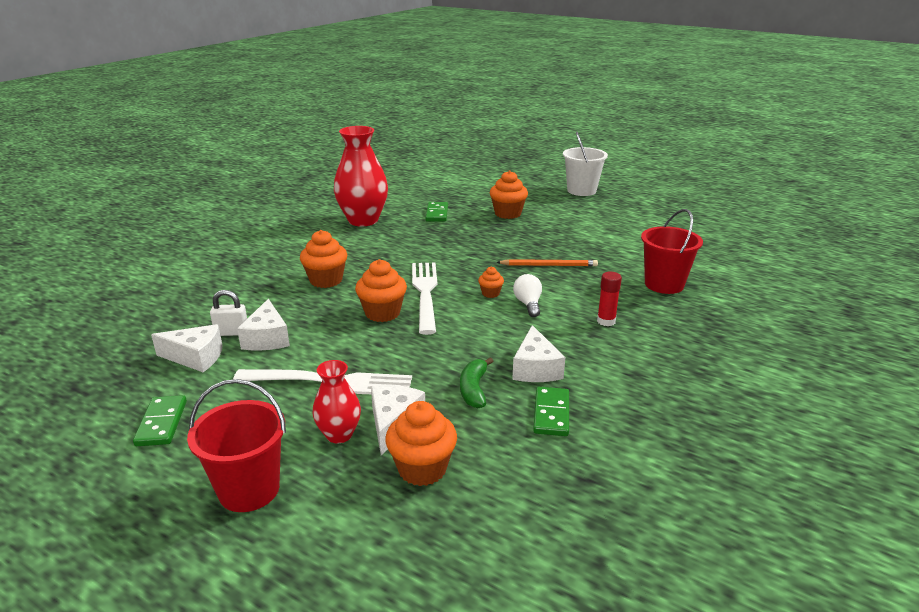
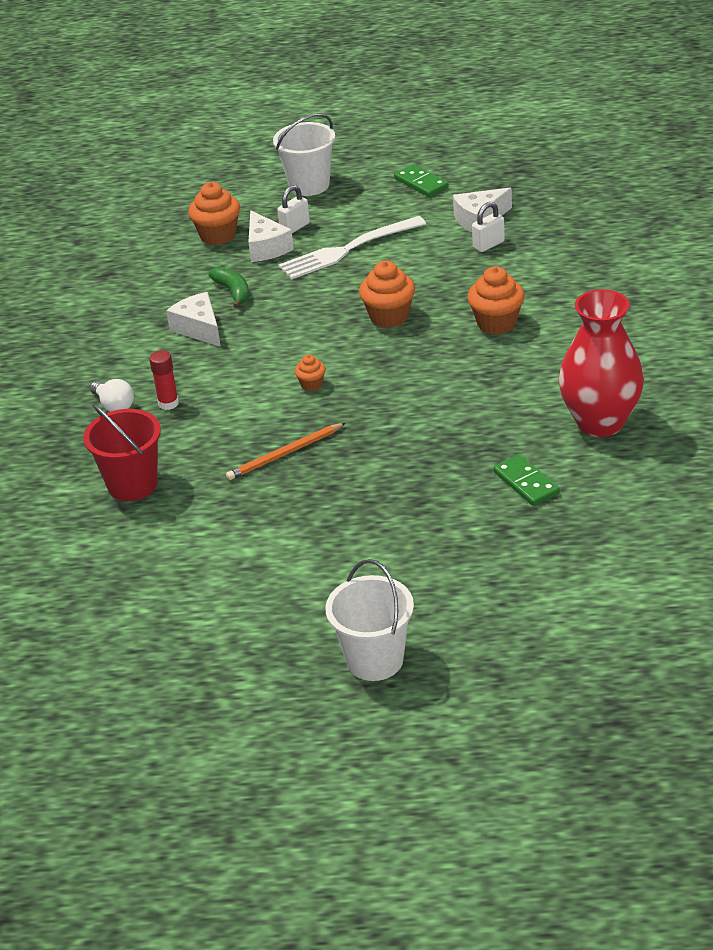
camera: 150 degrees right, 10 degrees up
red bucket [187,379,286,512] -> white bucket [273,114,335,196]
white cheese [237,299,290,351] -> none
red vase [313,360,361,443] -> white padlock [277,185,310,233]
white fork [412,262,437,335] -> none
orange cupcake [490,170,528,219] -> none
white light bulb [513,274,542,317] -> white light bulb moved to [90,379,134,412]
green domino [533,387,569,436] -> none

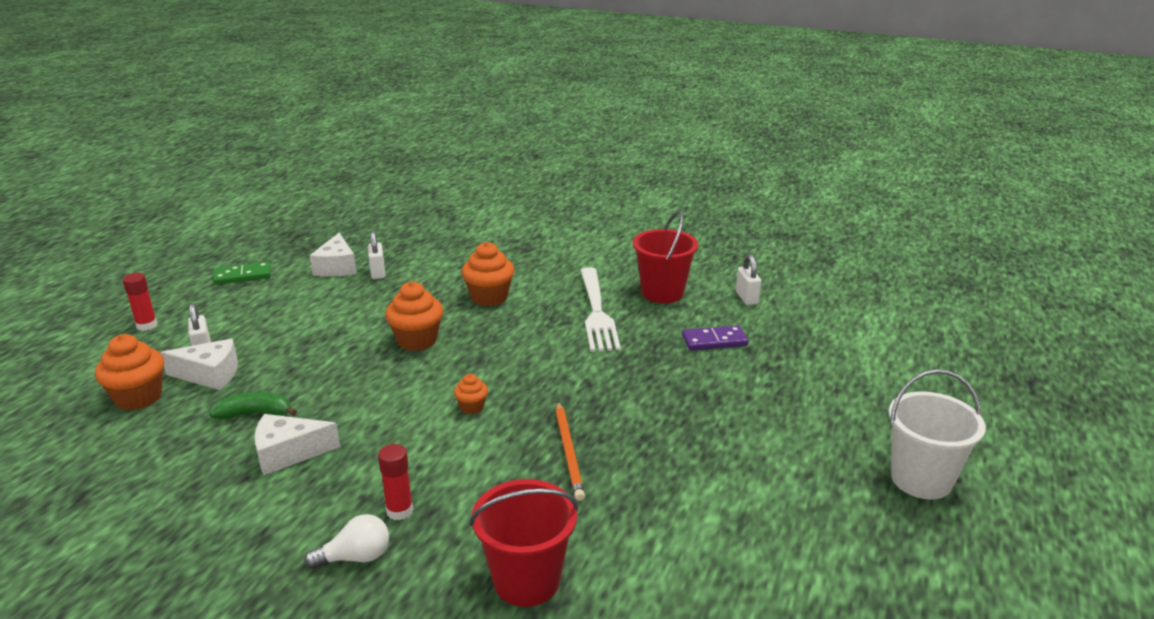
camera: 70 degrees left, 10 degrees down
white bucket [273,114,335,196] -> red glue stick [123,273,157,331]
white fork [278,216,426,280] -> white fork moved to [580,267,621,352]
green domino [493,454,560,506] -> purple domino [682,325,749,351]
red vase [558,289,644,437] -> red bucket [633,211,698,303]
none -> white padlock [736,254,761,305]

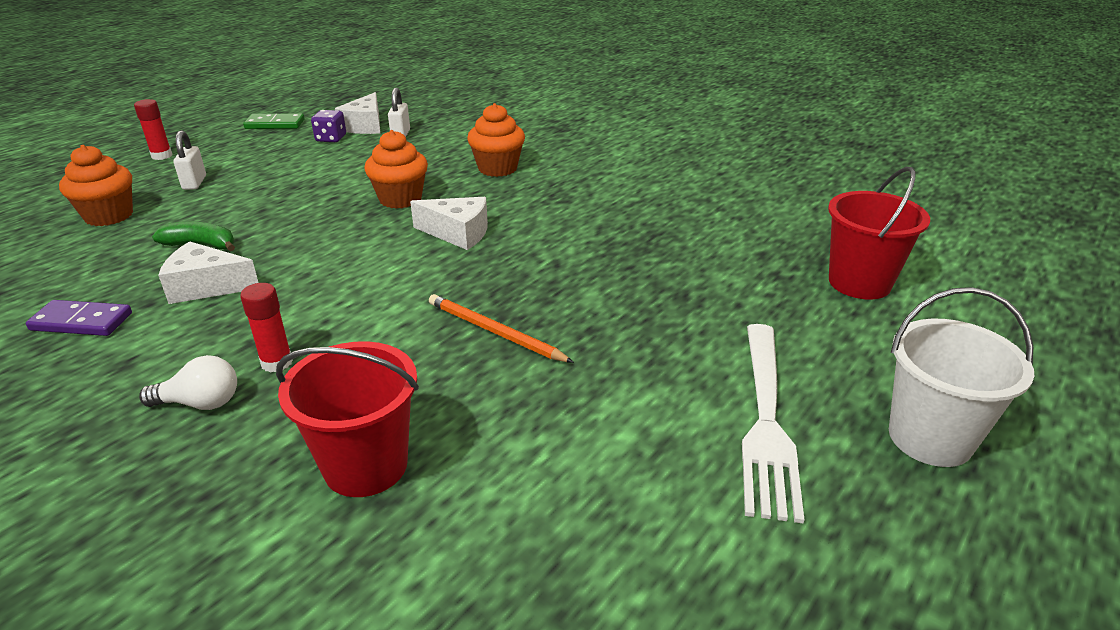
camera: 15 degrees right, 5 degrees up
white cheese [160,338,238,390] -> white cheese moved to [410,197,488,250]
orange cupcake [454,374,488,414] -> none
orange pencil [556,402,585,501] -> orange pencil turned 120 degrees clockwise [429,294,574,363]
white fork [580,267,621,352] -> white fork moved to [742,324,804,523]
red bucket [633,211,698,303] -> red bucket moved to [828,167,930,299]
purple domino [682,325,749,351] -> purple domino moved to [26,300,132,336]
white padlock [736,254,761,305] -> none
none -> purple dice [311,110,346,142]

